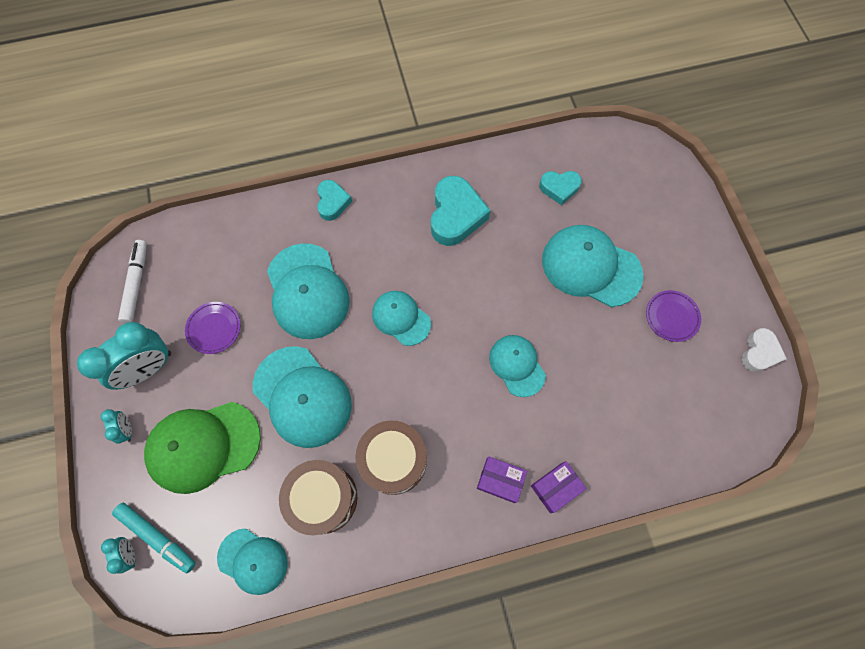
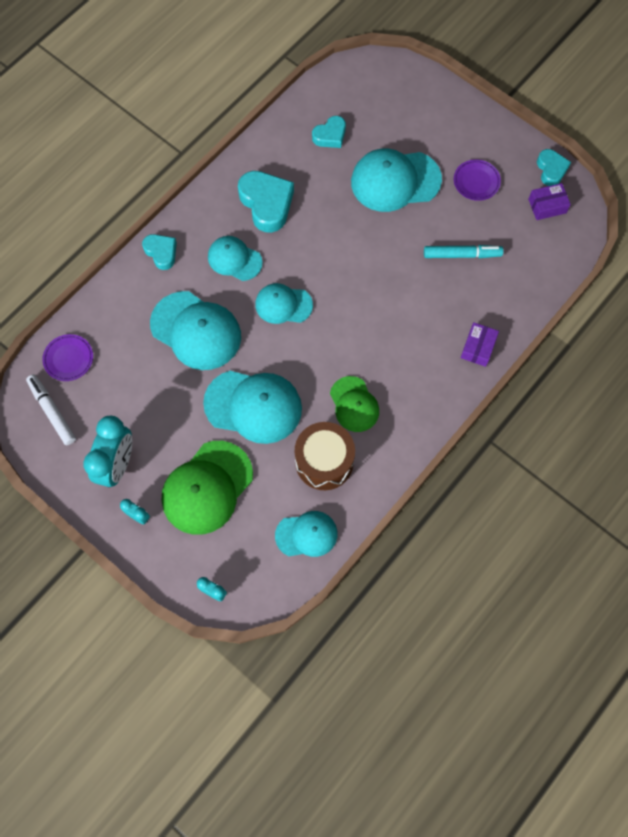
camera: 35 degrees left, 0 degrees up
turquoise marker [112,503,196,573] -> turquoise marker moved to [424,245,503,258]
purple plate [185,302,241,354] -> purple plate moved to [42,334,93,381]
brown drum [355,420,427,495] -> green cap [330,376,379,432]
purple box [477,457,527,503] -> purple box moved to [528,183,571,220]
turquoise cap [489,335,546,397] -> turquoise cap moved to [208,236,263,281]
white heart [742,328,787,372] -> turquoise heart [537,149,571,186]

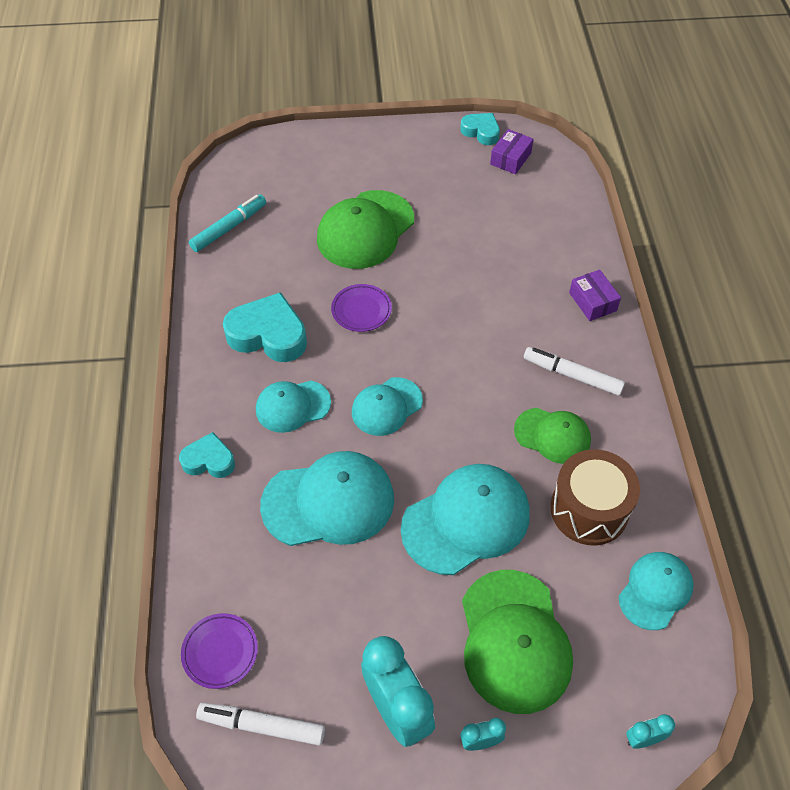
camera: 45 degrees left, 15 degrees down
turquoise heart [312,116,346,148] -> none
turquoise cap [351,149,442,212] -> green cap [317,190,414,269]
turquoise marker [424,245,503,258] -> turquoise marker moved to [189,194,266,252]
purple plate [454,159,501,201] -> purple plate moved to [331,284,392,332]
none -> white marker [524,347,625,396]

